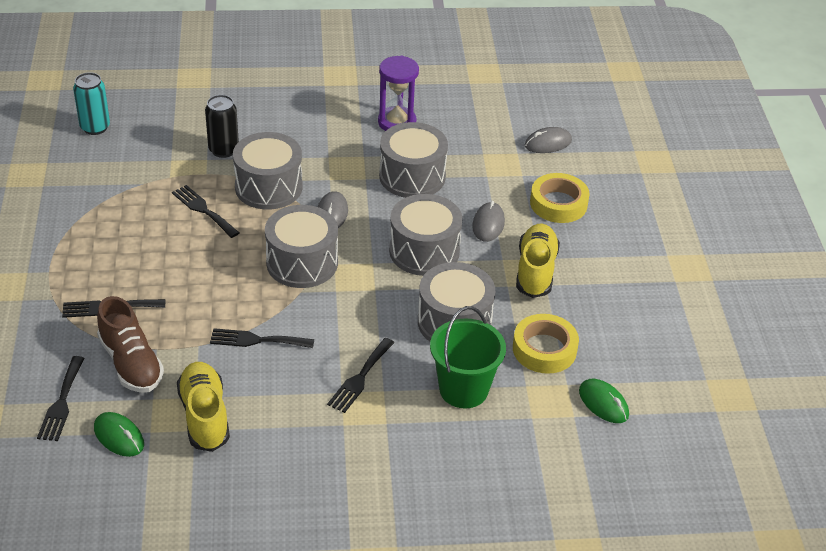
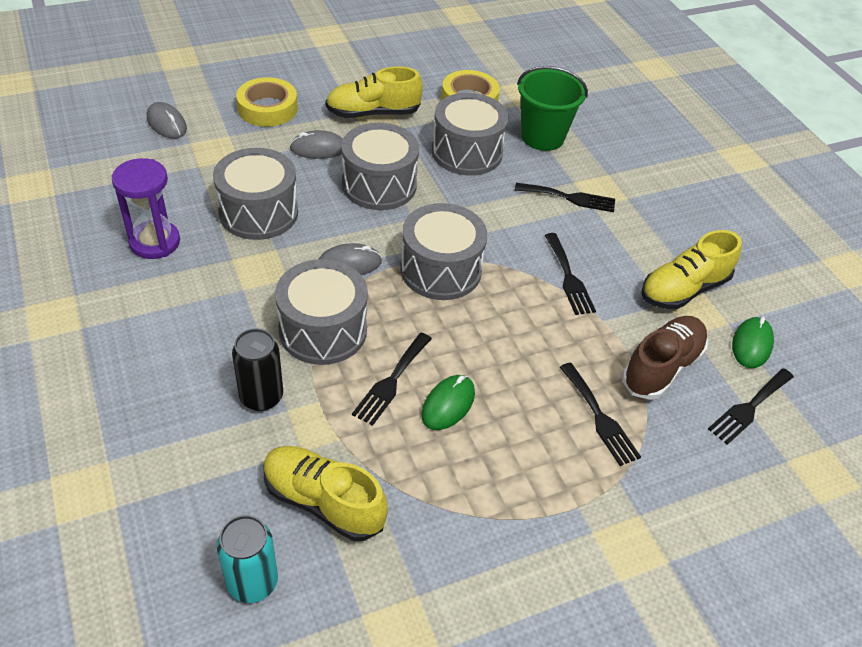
camera: 110 degrees left, 5 degrees up
black fork [37,356,84,441] -> black fork turned 150 degrees clockwise [708,368,794,445]
green mouse [579,379,629,423] -> green mouse moved to [421,375,475,430]
none -> yellow shoe [264,446,388,541]

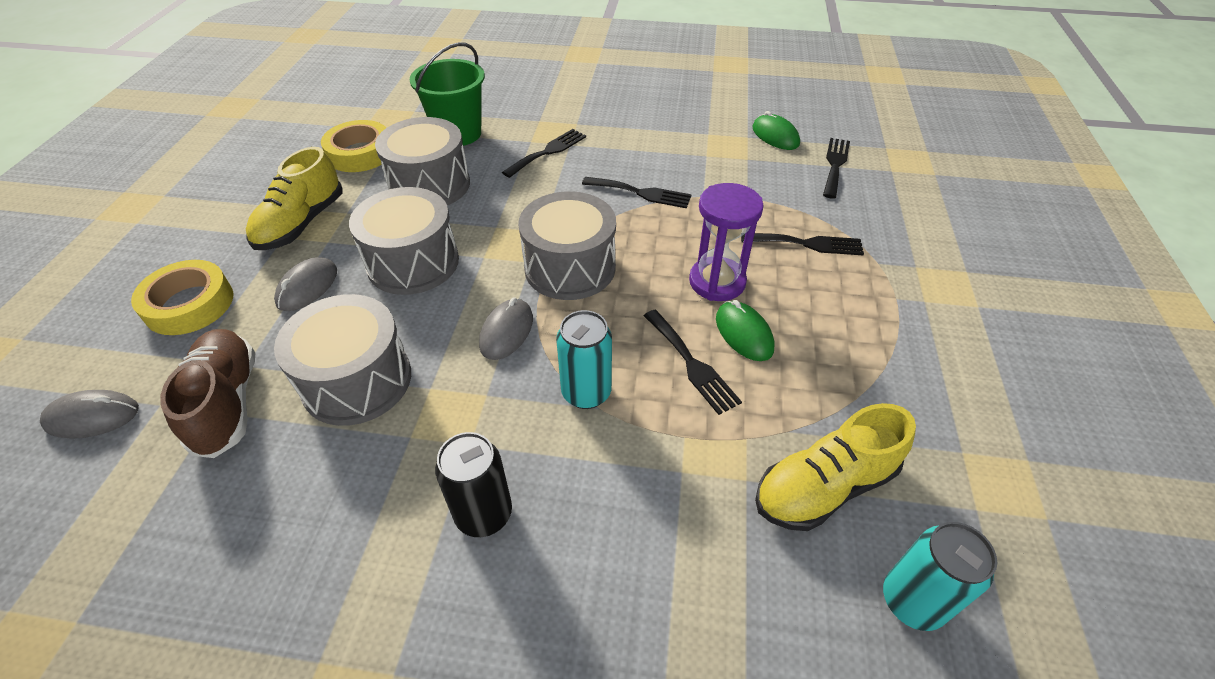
camera: 55 degrees left, 0 degrees up
purple hourglass [112,158,180,259] -> purple hourglass moved to [689,183,763,301]
black can [232,329,283,411] -> black can moved to [435,432,512,537]
grey drum [275,259,368,365] -> turquoise can [556,310,612,409]
brown shoe [622,316,708,400] -> brown shoe moved to [160,329,255,458]
yellow shoe [641,230,742,309] -> none
black fork [708,368,794,445] -> black fork turned 150 degrees counterclockwise [823,138,850,199]

